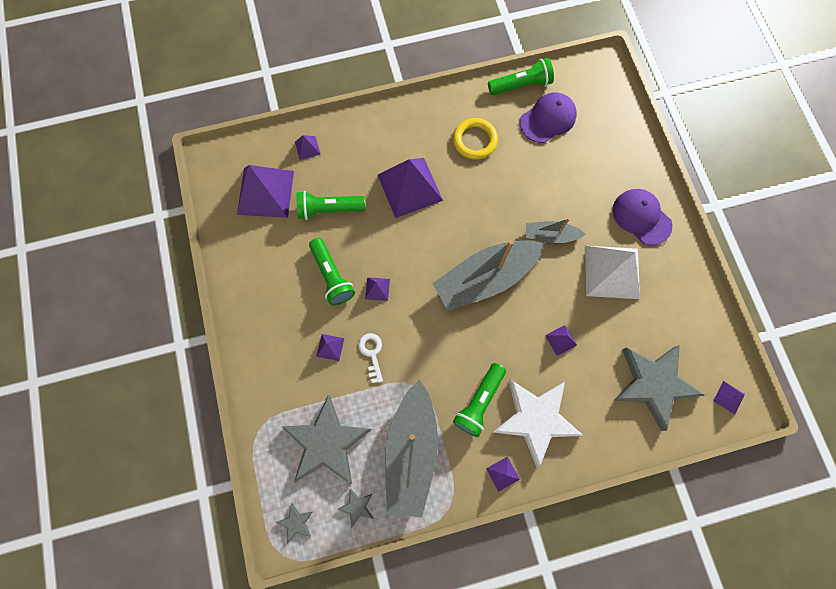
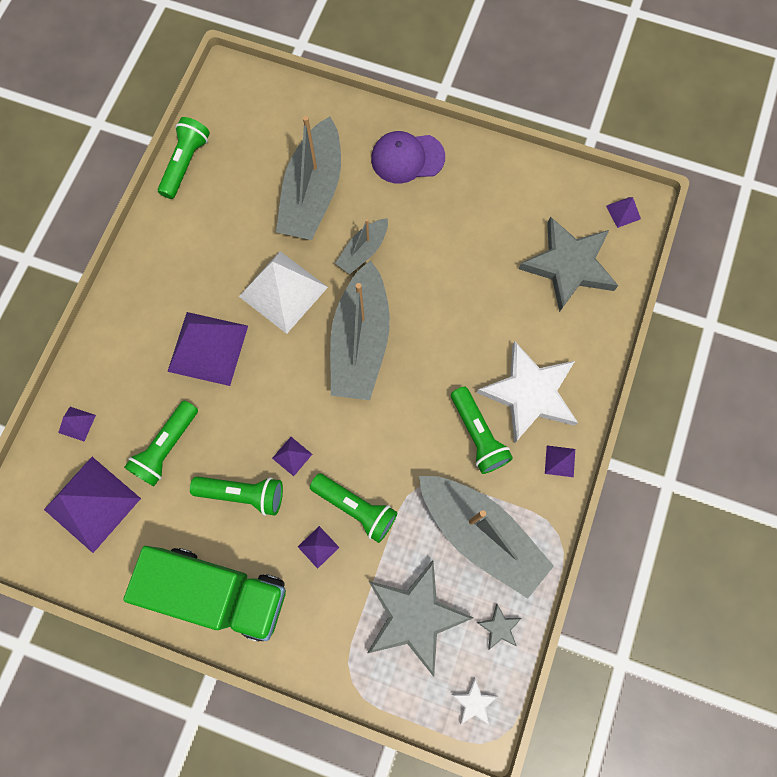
camera: 55 degrees left, 0 degrees up
grey star [276,503,313,543] -> white star [452,677,498,725]
white key [358,333,383,383] -> green flashlight [310,474,398,543]
yellow ring [453,118,498,160] -> none
purple cap [520,92,577,143] -> none
purple pyramid [545,325,577,356] -> none
white pyramid [585,246,640,299] -> white pyramid moved to [239,251,328,334]
none -> green truck [123,546,286,642]
none -> grey boat [276,116,341,240]

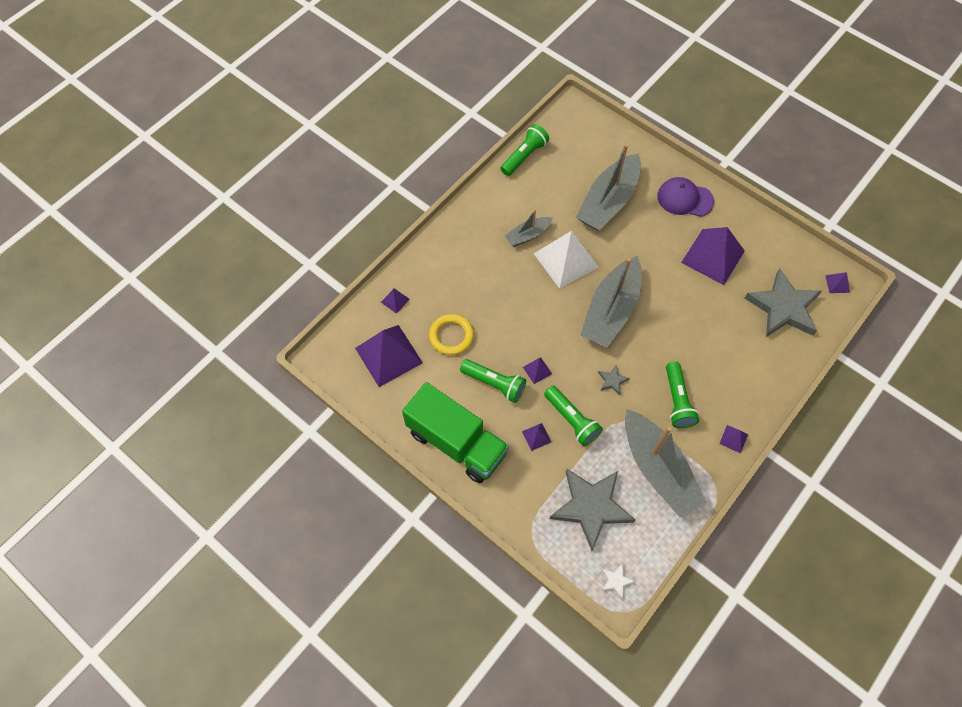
camera: 20 degrees right, 10 degrees down
green flashlight [124,400,198,486] -> yellow ring [429,314,474,355]
purple pyramid [167,312,248,386] -> purple pyramid moved to [681,227,745,285]
grey boat [335,218,388,274] -> grey boat moved to [505,209,553,247]
white star [477,341,578,443] -> none
grey star [477,603,521,650] -> grey star moved to [598,365,630,395]

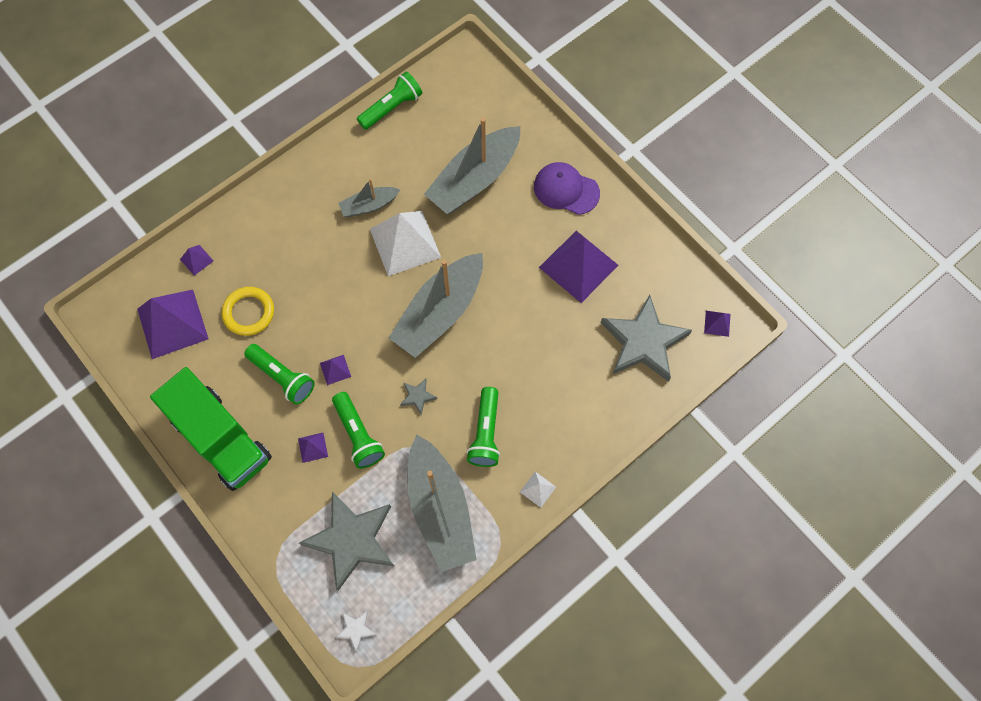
camera: 10 degrees right, 5 degrees up
purple pyramid [719,425,748,454] -> white pyramid [520,472,556,508]

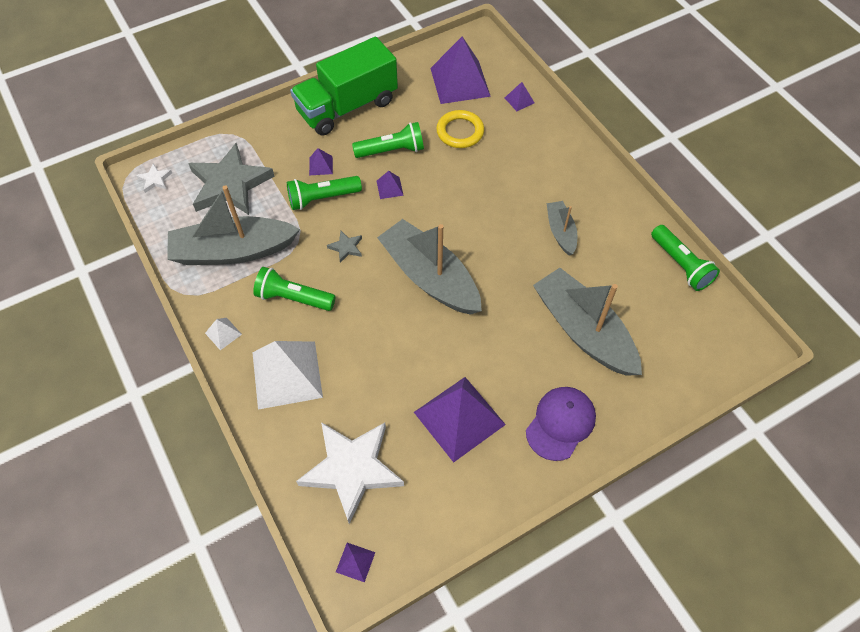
camera: 100 degrees right, 10 degrees down
green flashlight [244,344,315,405] -> green flashlight turned 150 degrees counterclockwise [352,122,424,158]
white pyramid [370,211,441,276] -> white pyramid moved to [253,341,323,410]
grey star [601,295,692,382] -> white star [296,422,404,524]

